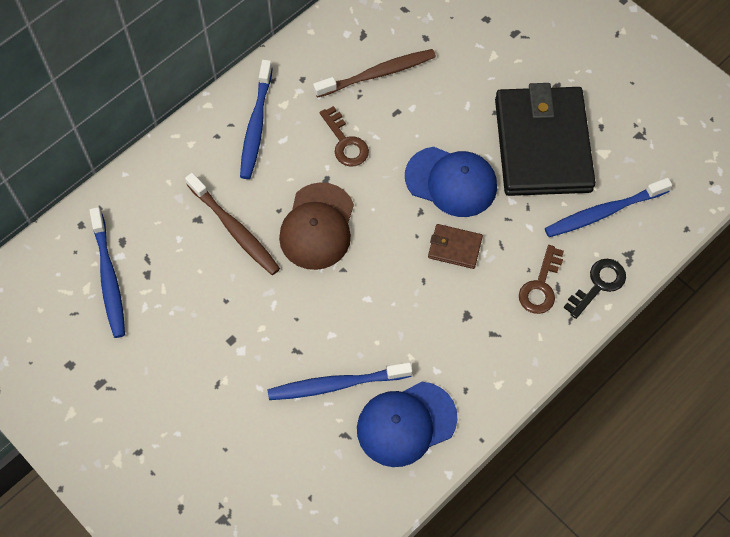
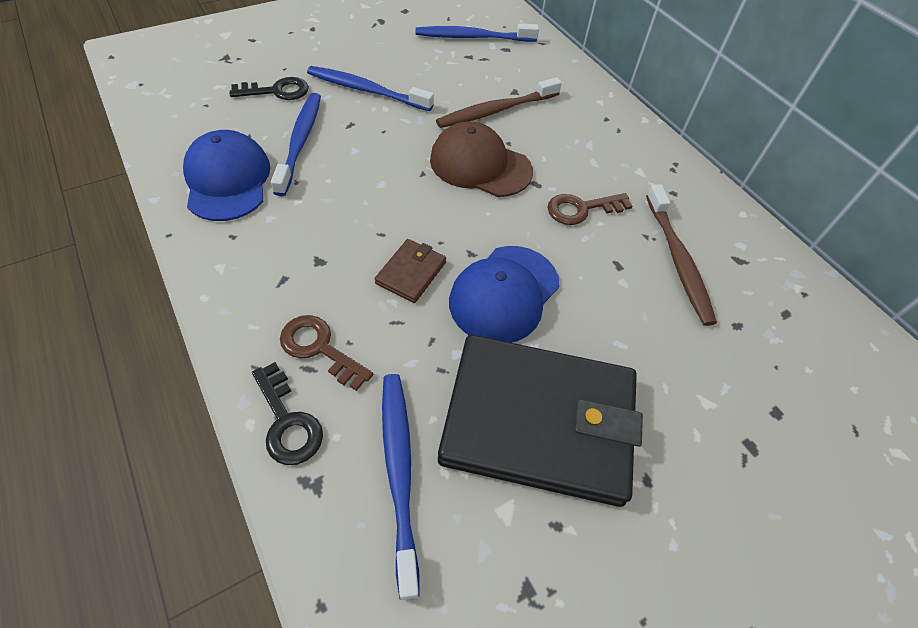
camera: 100 degrees right, 10 degrees down
blue toothbrush [240,60,273,179] -> blue toothbrush moved to [307,66,434,111]
none -> black key [230,77,309,100]

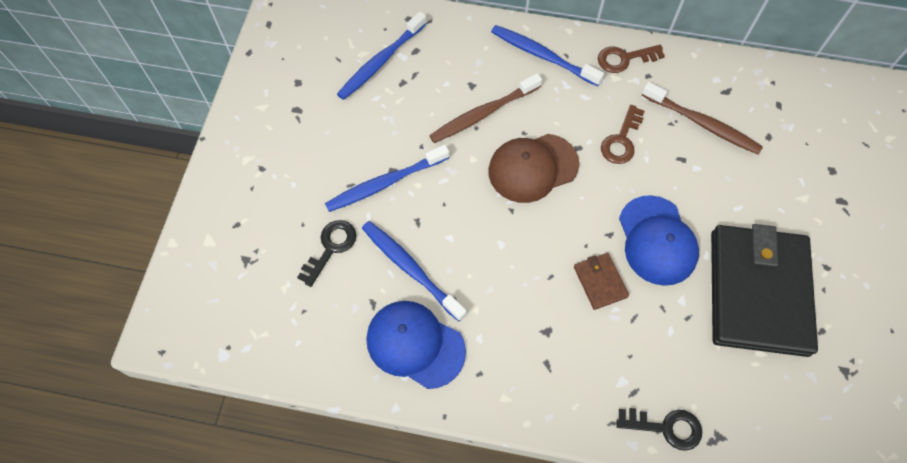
camera: 45 degrees left, 10 degrees up
brown key [280,315,373,391] -> brown key moved to [598,45,665,73]
blue toothbrush [382,374,420,600] -> blue toothbrush moved to [491,25,604,86]
brown toothbrush [436,77,562,128] -> brown toothbrush turned 45 degrees clockwise [429,73,542,143]
black wallet [438,335,643,507] -> black wallet turned 45 degrees counterclockwise [711,224,818,357]

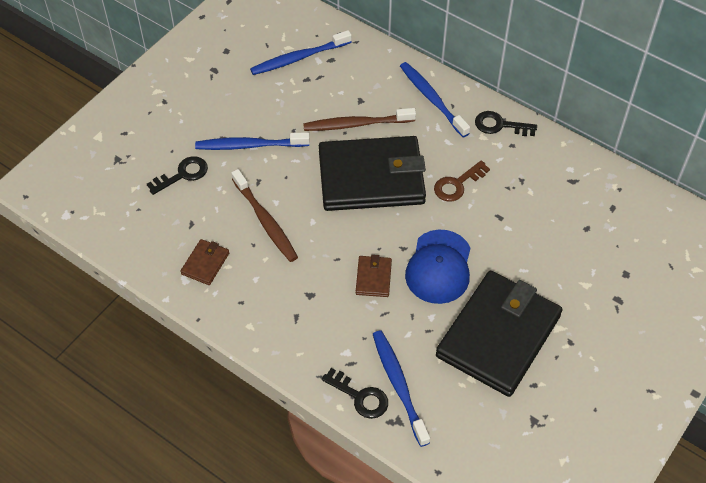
camera: 25 degrees right, 10 degrees down
blue toothbrush [362,221,466,322] -> blue toothbrush moved to [373,330,430,447]
blue cap [366,301,466,389] -> brown wallet [180,239,229,285]
brown cap [488,134,579,203] -> black wallet [319,136,426,211]
brown key [598,45,665,73] -> black key [475,111,537,136]
brown toothbrush [642,82,763,154] -> brown toothbrush moved to [231,169,298,262]

